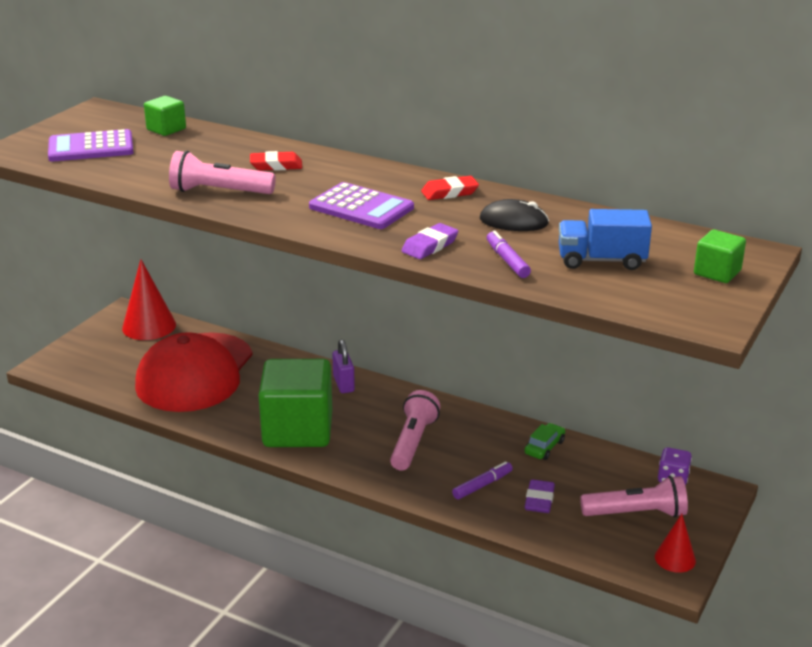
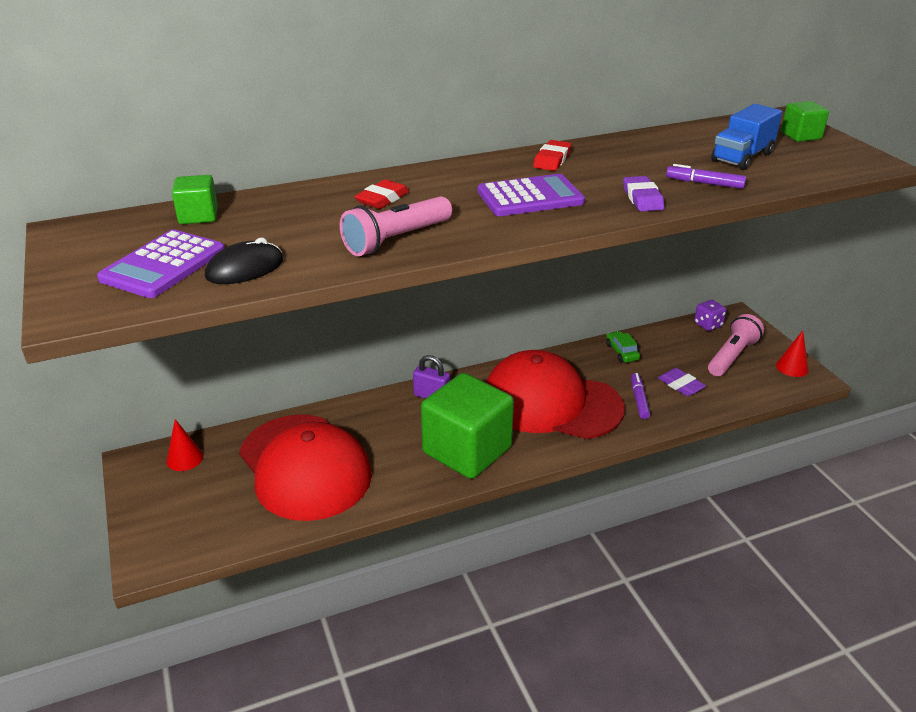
camera: 50 degrees left, 5 degrees up
red cone [122,259,176,340] -> red cone [166,419,204,471], size x0.58
pink flashlight [390,390,440,471] -> red cap [486,350,625,439]
black mouse [480,199,549,231] -> black mouse moved to [205,238,283,284]

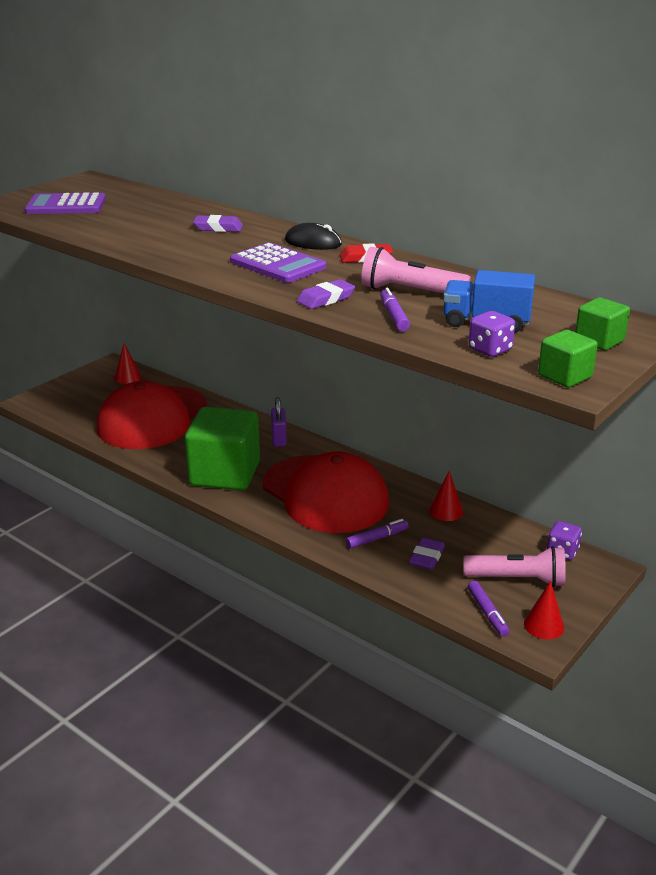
camera: 60 degrees right, 5 degrees down
green cube [172,175,218,224] -> green cube moved to [538,330,598,387]
black mouse [205,238,283,284] -> black mouse moved to [285,223,342,250]
pink flashlight [340,196,452,256] -> pink flashlight moved to [361,247,471,293]
red eraser [354,180,409,209] -> purple eraser [193,215,243,232]
red cap [486,350,625,439] -> red cap turned 150 degrees clockwise [262,452,390,533]
green car [606,331,640,362] -> red cone [429,471,463,521]
none -> purple dice [468,311,515,357]
none -> purple marker [468,581,510,637]

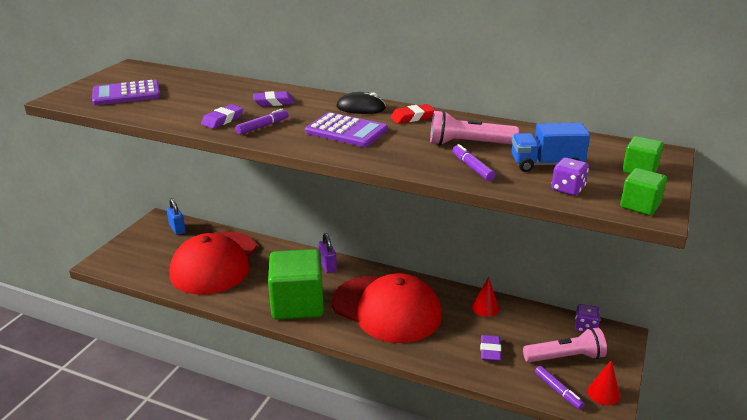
camera: 15 degrees left, 0 degrees up
red cone [114,343,142,384] -> blue padlock [166,198,186,235]
purple eraser [297,279,355,309] -> purple eraser moved to [201,104,243,129]
purple marker [346,519,409,549] -> purple marker moved to [235,108,288,135]

